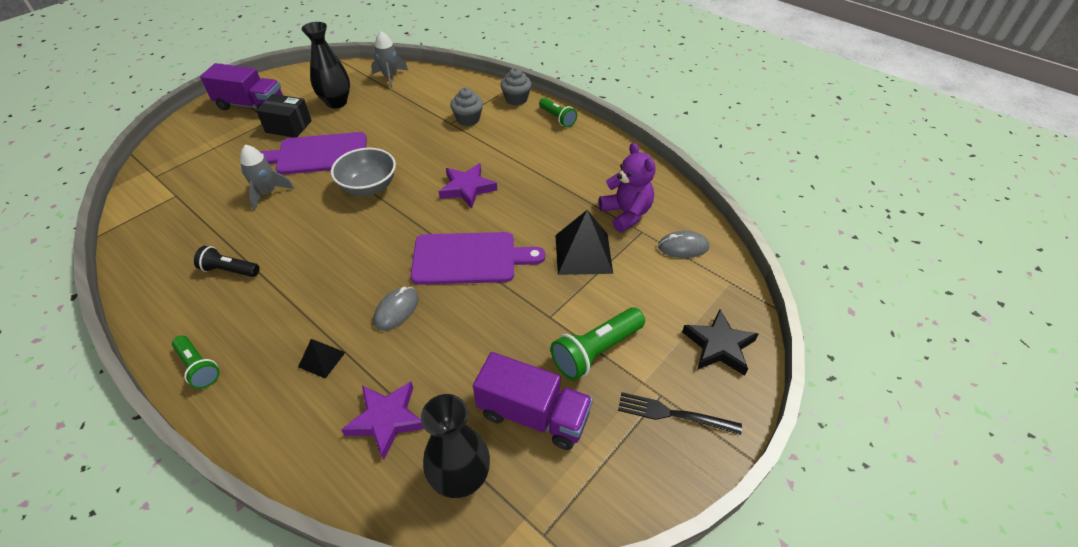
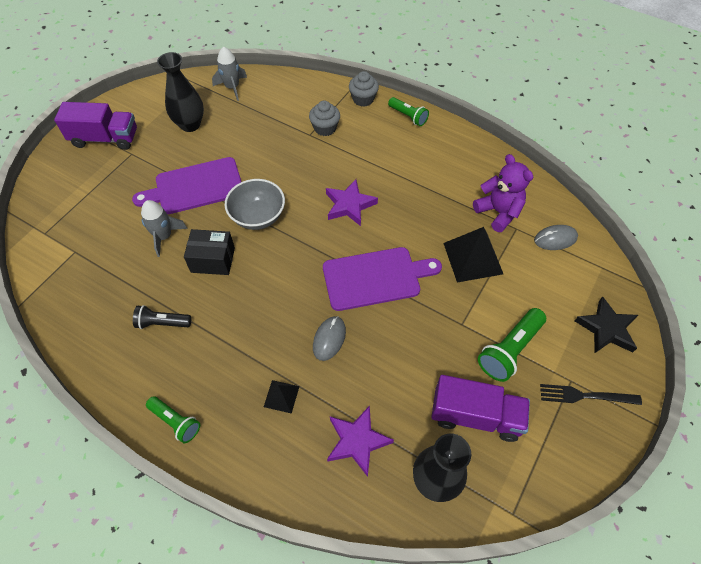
camera: 10 degrees left, 10 degrees up
black box [256,94,312,137] -> black box moved to [184,229,235,275]

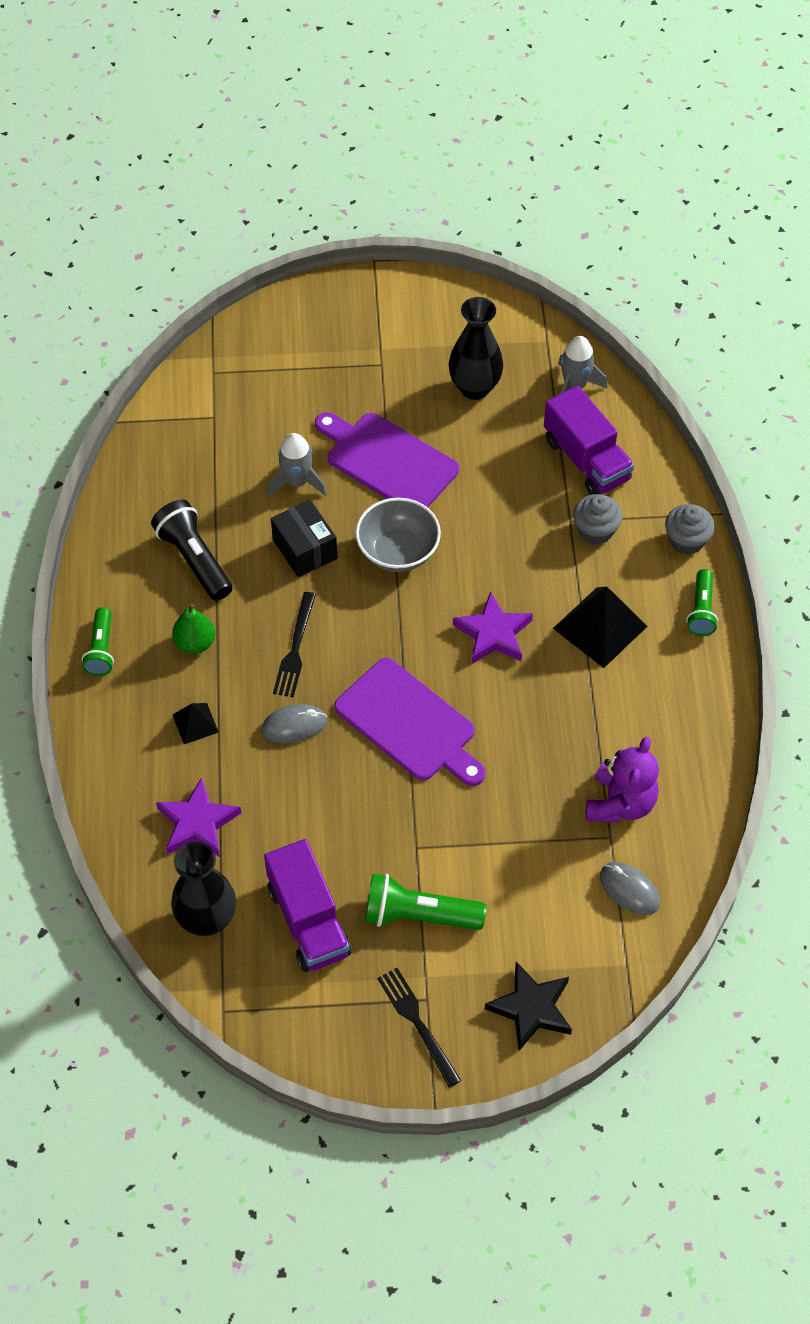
camera: 55 degrees right, 0 degrees up
purple truck [54,102,137,150] -> purple truck moved to [544,386,634,495]
black flashlight [133,305,191,329] -> black flashlight [151,500,232,601], size x1.54
black pyramid [443,227,503,283] -> black pyramid moved to [553,586,648,668]
none -> green pear [172,604,215,654]
none -> black fork [273,592,316,698]

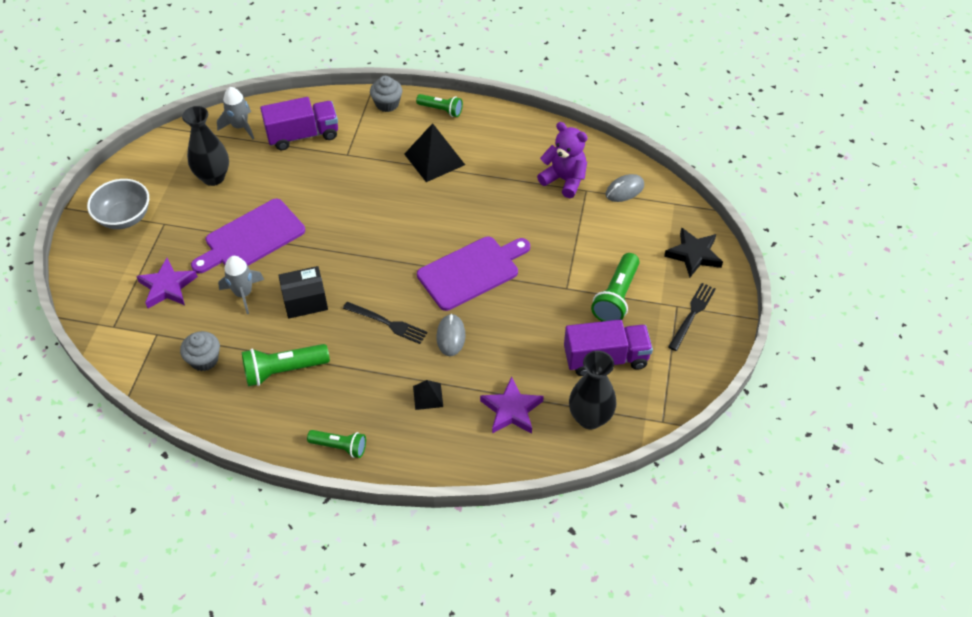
camera: 75 degrees left, 5 degrees down
black flashlight [151,500,232,601] -> green flashlight [242,344,330,386]
green pear [172,604,215,654] -> none
grey bowl [356,498,441,572] -> grey bowl moved to [87,179,149,229]
black fork [377,968,461,1088] -> black fork turned 135 degrees clockwise [668,283,716,351]
purple star [453,591,533,664] -> purple star moved to [136,258,198,308]
grey cupcake [573,494,623,545] -> grey cupcake moved to [180,331,220,371]

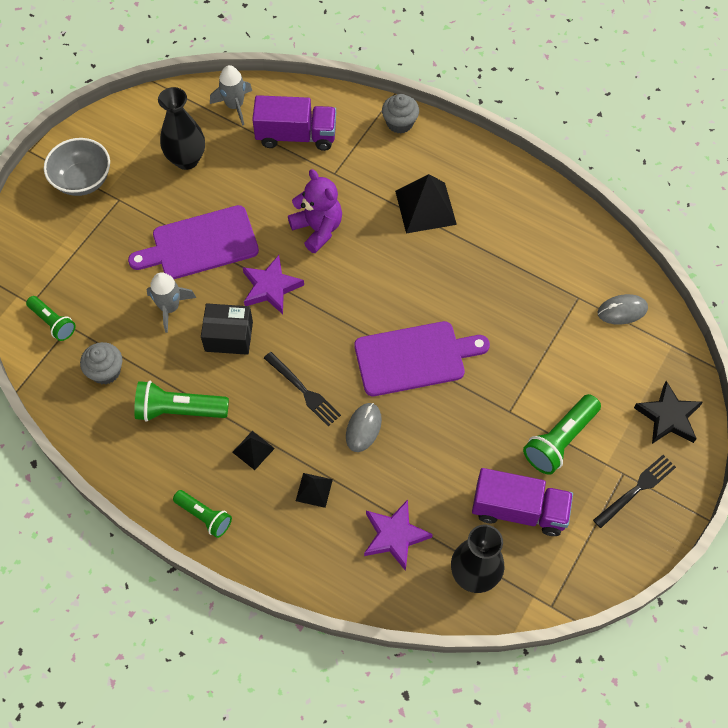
camera: 20 degrees right, 10 degrees up
purple star [136,258,198,308] -> purple star moved to [242,255,304,314]
green flashlight [416,94,463,117] -> green flashlight moved to [26,296,76,341]
purple teddy bear [537,122,588,198] -> purple teddy bear moved to [288,169,342,253]
none -> black pyramid [232,431,275,470]

